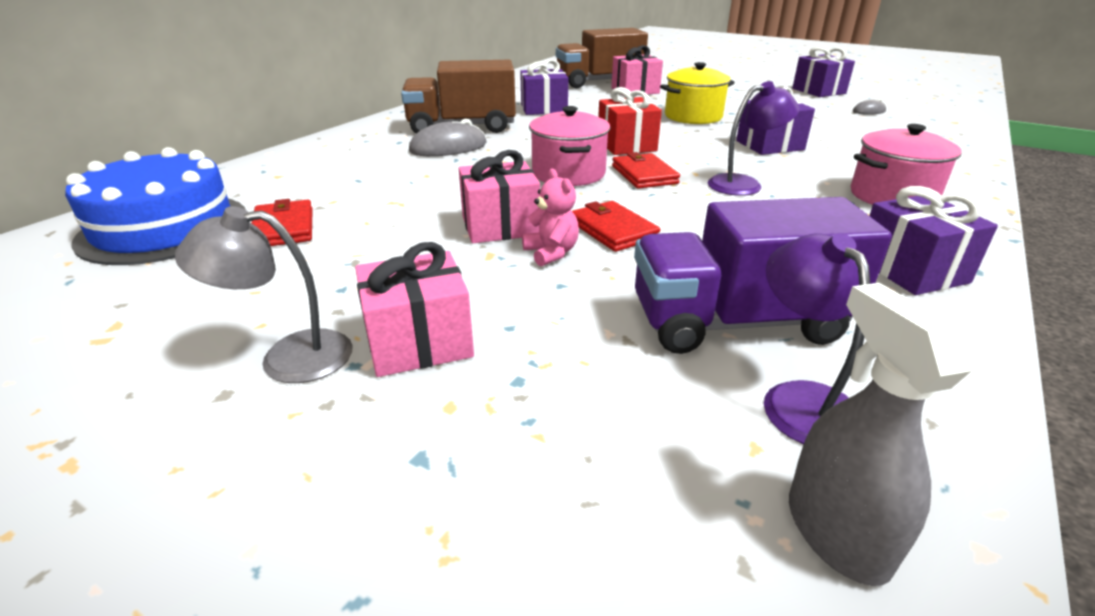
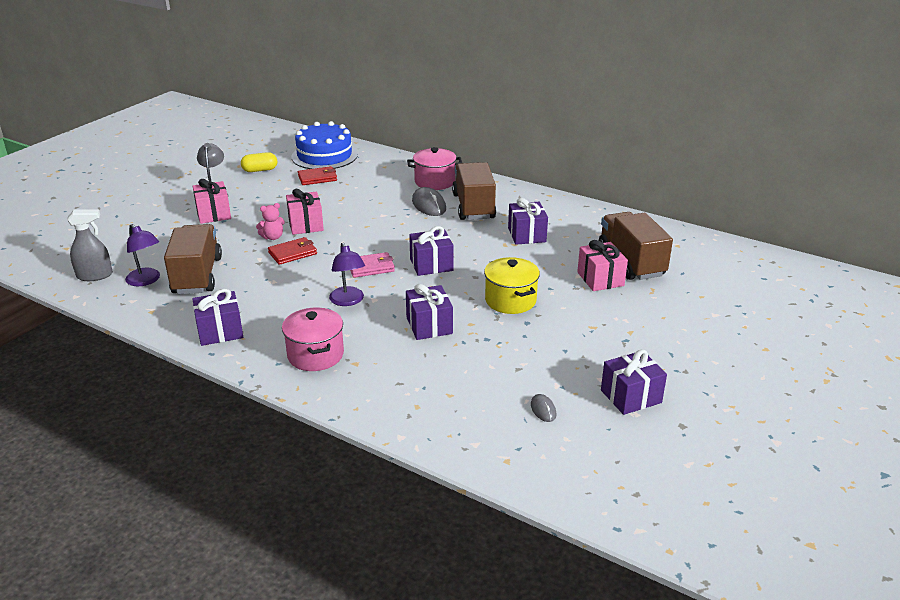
camera: 90 degrees right, 0 degrees up
pink pot [529,106,611,186] -> pink pot moved to [407,147,462,190]
red gift [598,87,662,155] -> purple gift [409,226,454,276]
red wallet [612,152,680,189] -> pink wallet [350,252,395,278]
purple truck [634,197,892,354] -> brown truck [164,224,222,294]
purple lamp [764,233,870,444] -> purple lamp turned 60 degrees clockwise [125,224,160,286]
none -> yellow capsule [241,152,277,172]

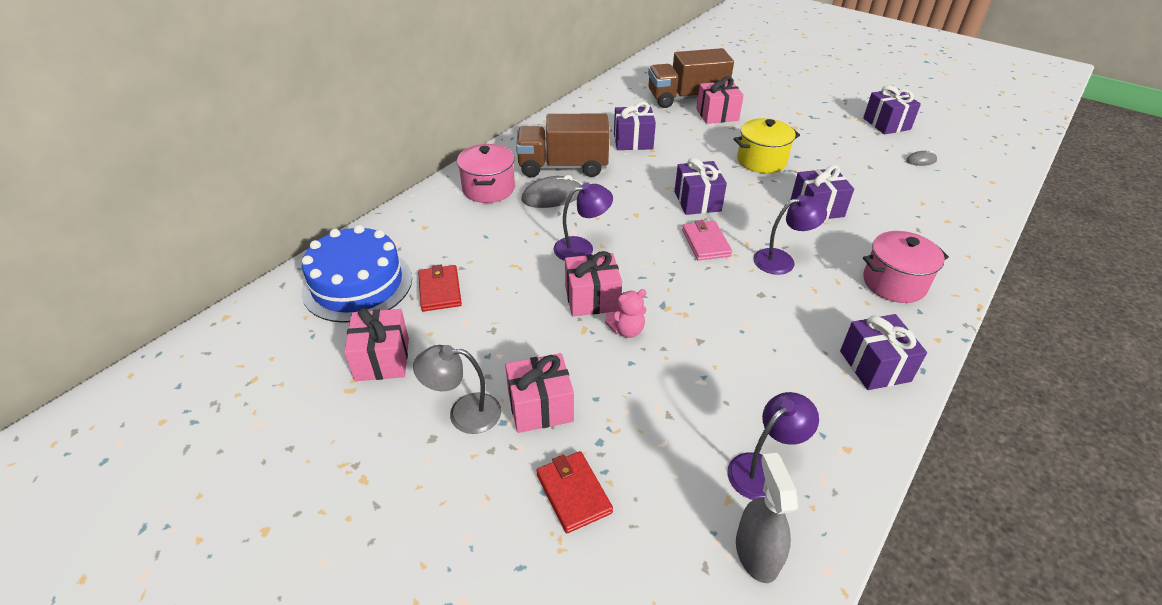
camera: 85 degrees left, 10 degrees up
brown truck [164,224,222,294] -> none
yellow capsule [241,152,277,172] -> pink gift [344,308,409,381]
pink teddy bear [256,203,285,240] -> pink teddy bear turned 90 degrees clockwise [605,289,646,338]
red wallet [268,237,317,265] -> red wallet moved to [536,451,613,533]
none -> purple lamp [553,182,613,261]

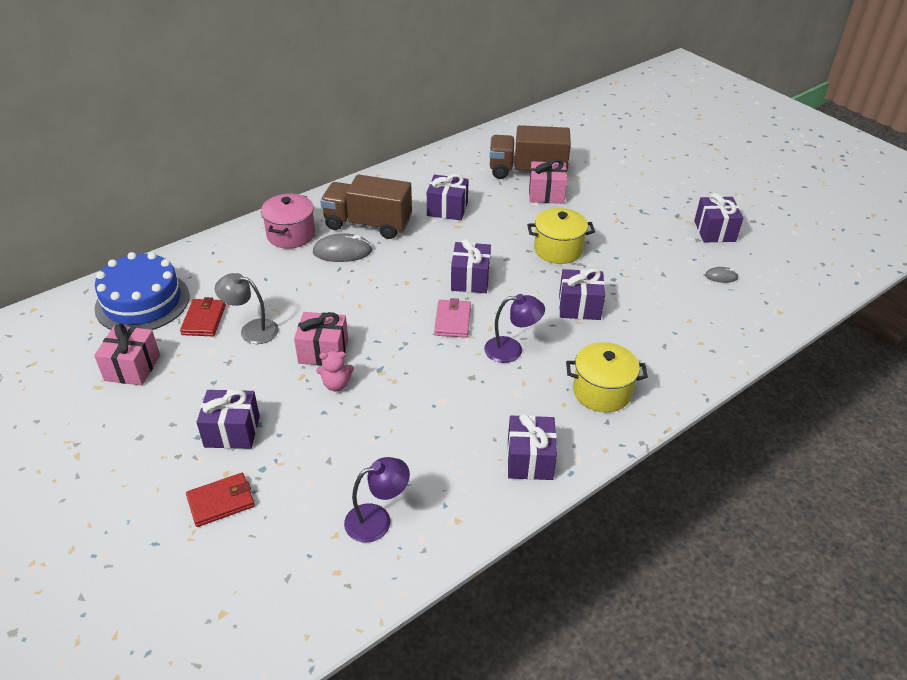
camera: 15 degrees right, 0 degrees up
grey lamp [413,345,501,434] -> grey lamp moved to [215,273,279,344]
pink gift [505,353,574,433] -> purple gift [197,389,260,449]
red wallet [536,451,613,533] -> red wallet turned 75 degrees clockwise [186,473,255,527]
purple lamp [553,182,613,261] -> none
grey spray bottle [736,453,798,583] -> none
pink pot [863,231,949,303] -> yellow pot [566,342,648,412]

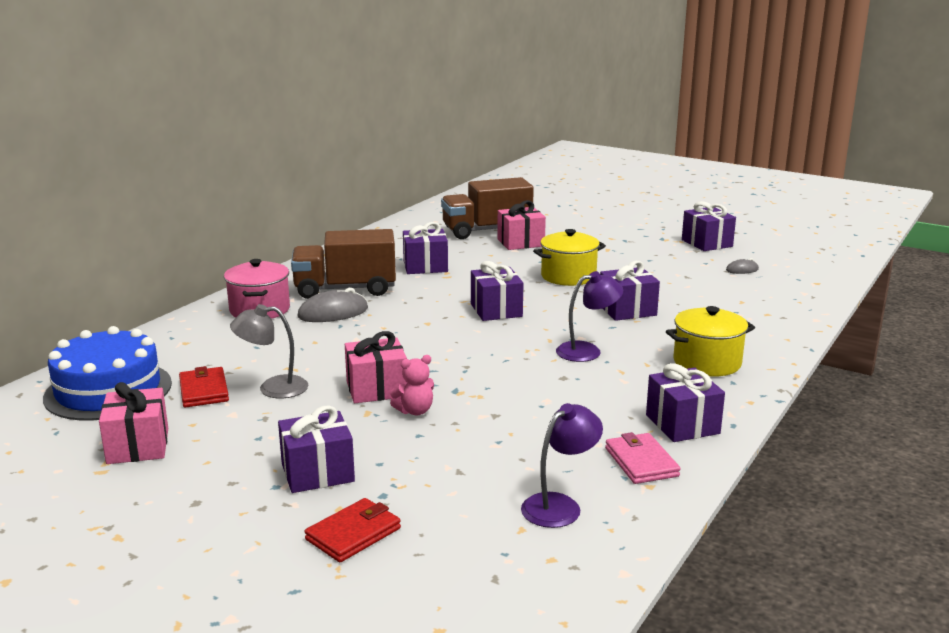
camera: 20 degrees left, 20 degrees down
pink wallet [434,298,471,338] -> pink wallet moved to [605,432,681,484]

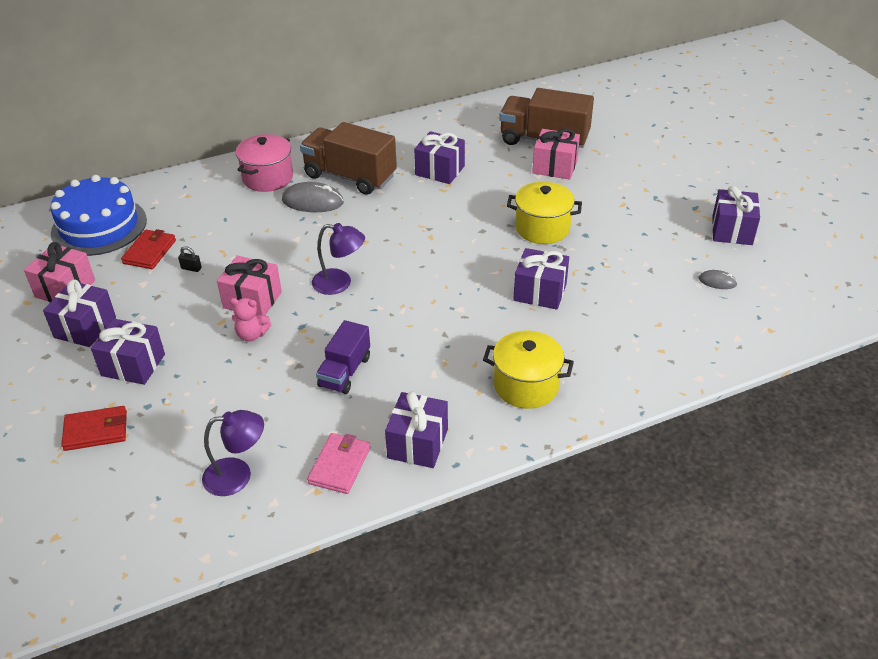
camera: 35 degrees right, 20 degrees up
grey lamp [230,304,309,399] -> black padlock [178,246,202,272]
purple gift [471,261,523,321] -> purple gift moved to [43,280,116,347]
purple lamp [556,271,623,362] -> purple lamp moved to [312,223,365,295]
none -> purple truck [316,320,370,394]

